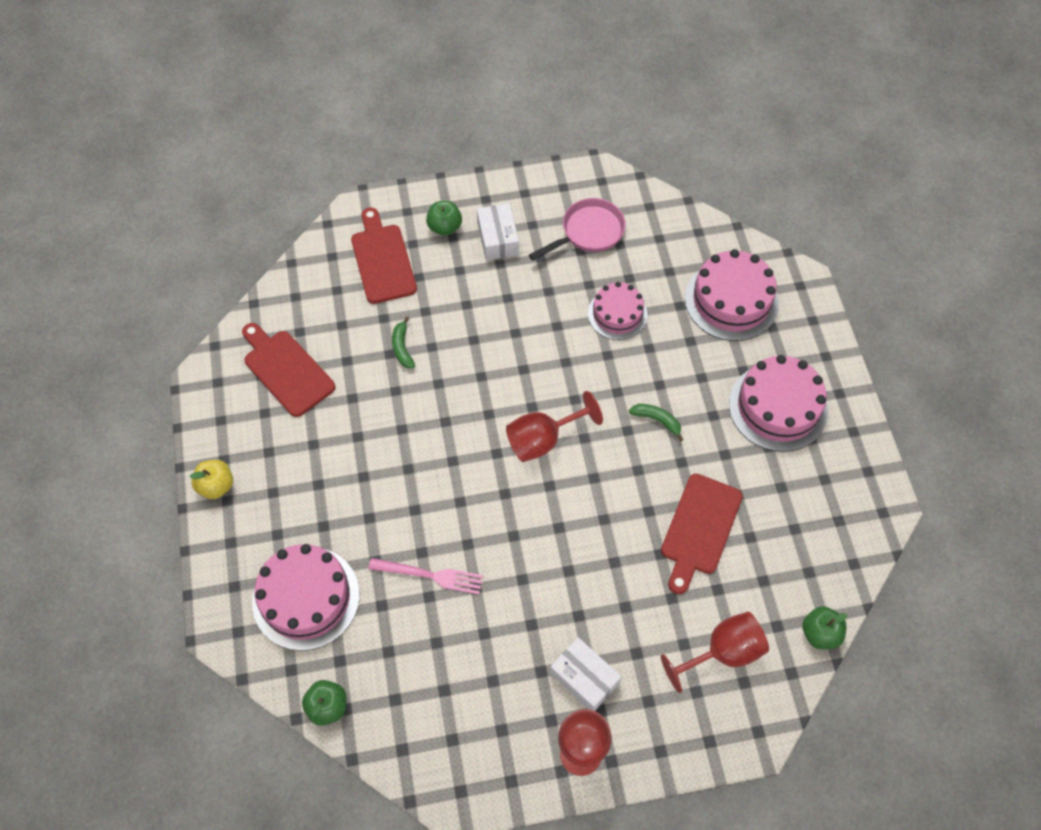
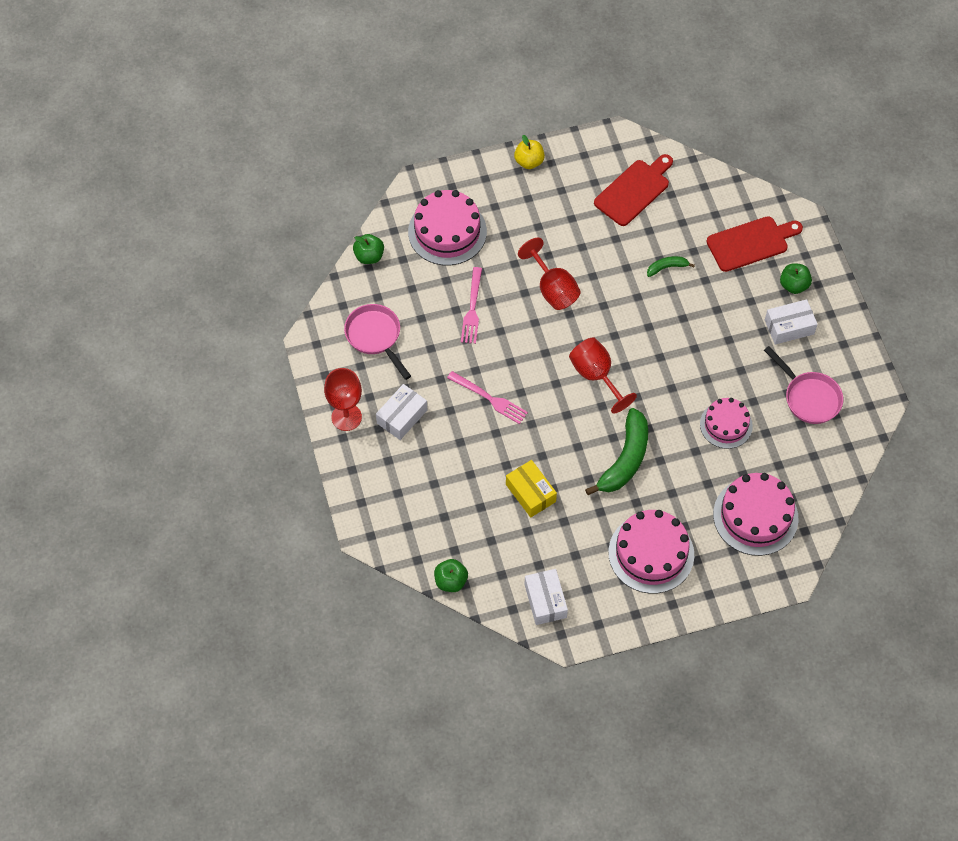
camera: 85 degrees right, 0 degrees up
green banana [629,404,683,442] -> green banana [585,408,648,495], size x2.06
red cutting board [661,474,743,594] -> yellow box [506,460,557,518]
red goblet [661,612,769,693] -> red goblet moved to [518,238,581,310]
none -> pink pan [344,304,411,380]
none -> pink fork [447,371,528,424]
none -> white box [524,569,568,625]

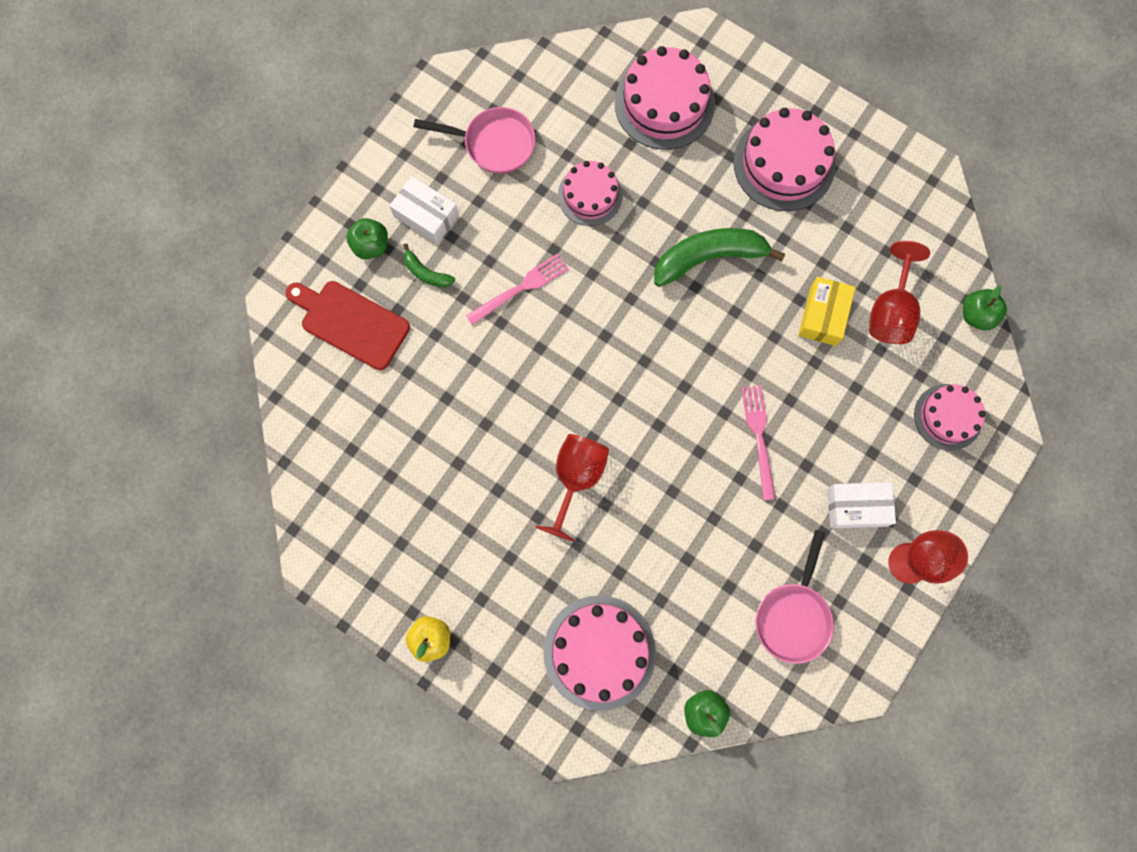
camera: 130 degrees left, 15 degrees up
pink fork [461,267,482,344] -> pink fork moved to [466,254,568,325]
white box [524,569,568,625] -> none
red goblet [569,337,637,414] -> red goblet moved to [869,241,930,344]
red cutting board [594,154,673,226] -> none
green banana [647,256,695,277] -> green banana moved to [403,244,455,287]
pink pan [764,346,843,424] -> pink pan turned 90 degrees clockwise [414,107,536,174]
none -> pink cake [914,384,985,451]

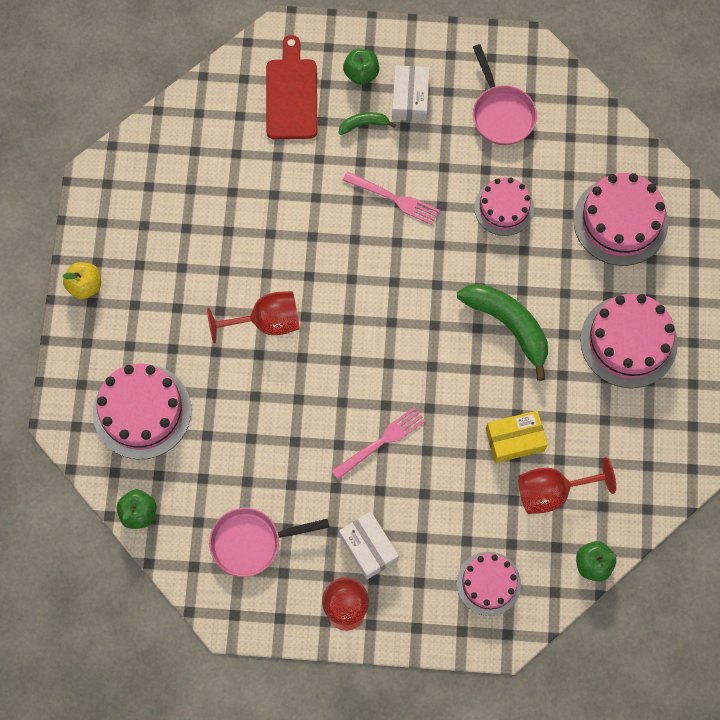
camera: 60 degrees right, 5 degrees down
green banana [403,244,455,287] -> green banana turned 75 degrees clockwise [339,112,396,135]

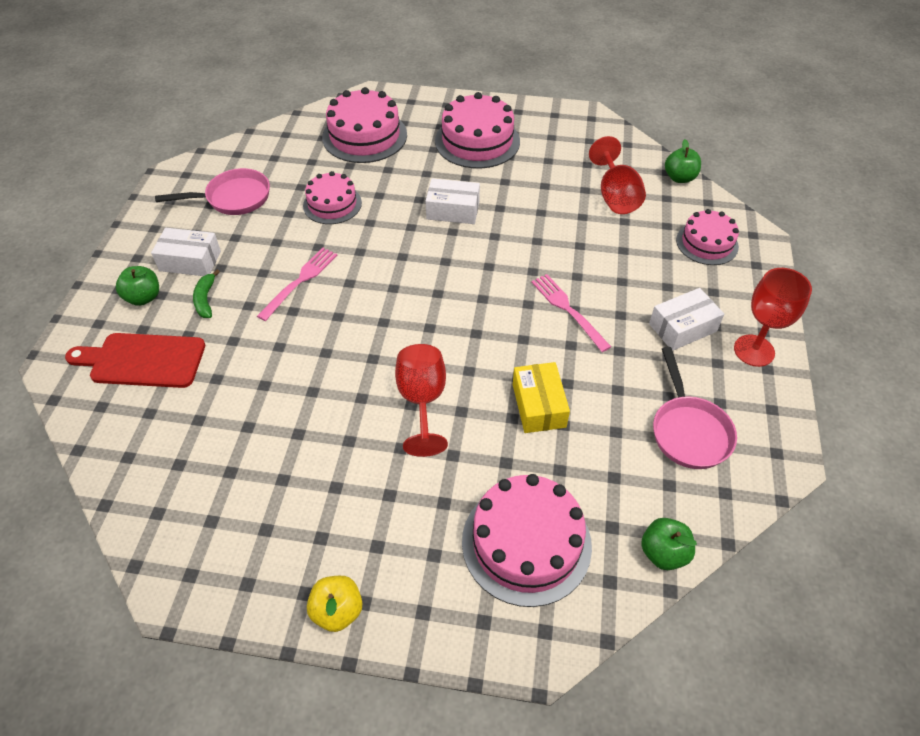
camera: 85 degrees left, 20 degrees down
green banana [457,284,548,381] -> white box [426,178,480,224]
yellow box [486,411,548,463] -> yellow box moved to [513,362,570,433]

